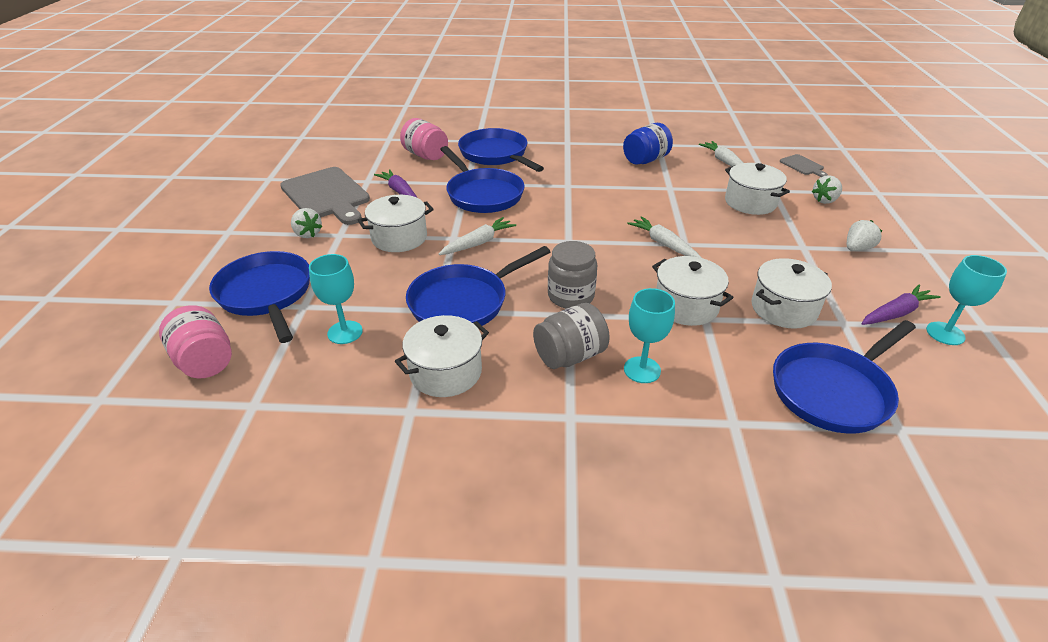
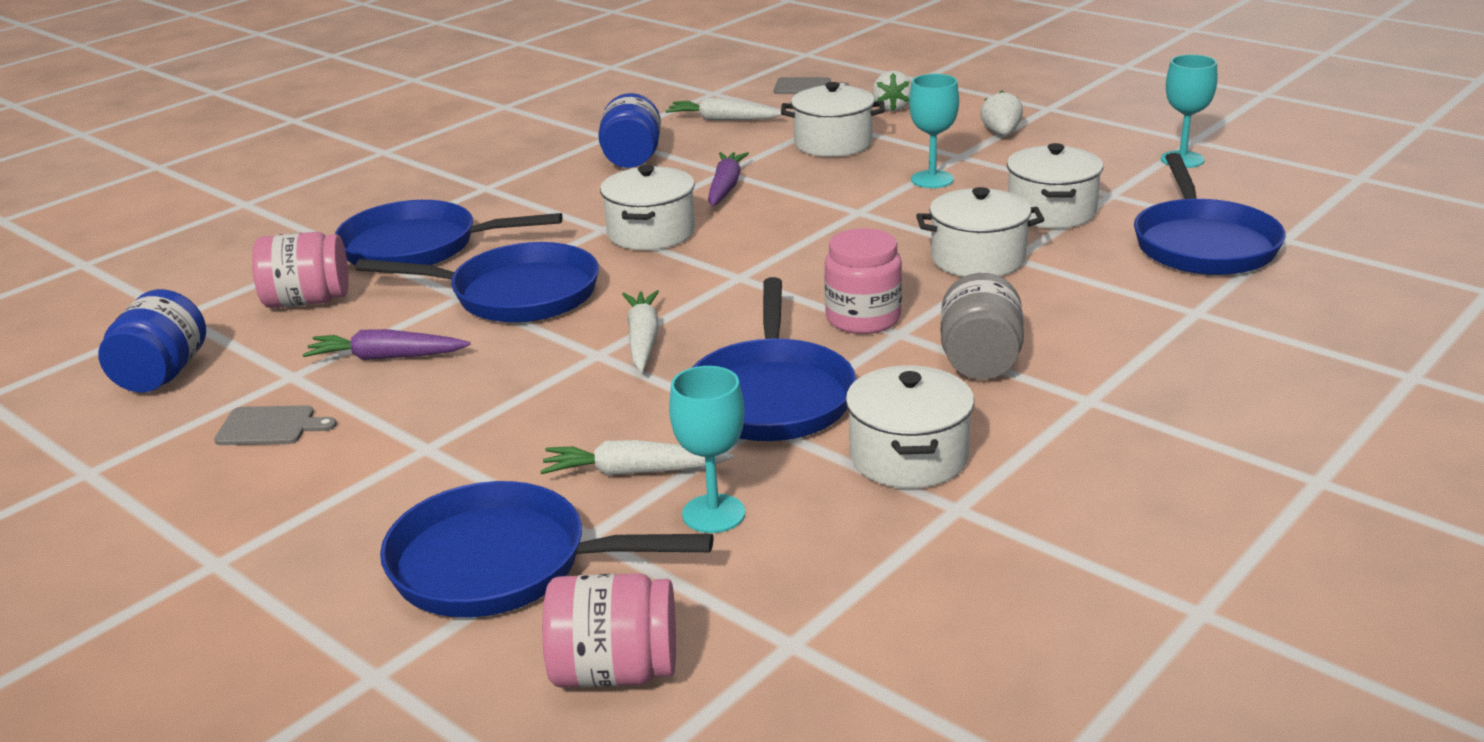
camera: 50 degrees left, 10 degrees down
grey cutting board [280,167,370,225] -> grey cutting board [214,405,337,445], size x0.46
white strawberry [291,208,322,238] -> none
white pot [358,195,434,252] -> white pot moved to [600,165,695,250]
grey jar [548,241,598,309] -> pink jar [824,228,902,334]
turquoise goblet [624,288,675,383] -> turquoise goblet moved to [909,74,959,188]
white carrot [627,216,702,258] -> white carrot moved to [540,440,733,476]
purple carrot [862,285,941,325] -> purple carrot moved to [708,152,749,206]
none -> blue jar [98,289,206,392]

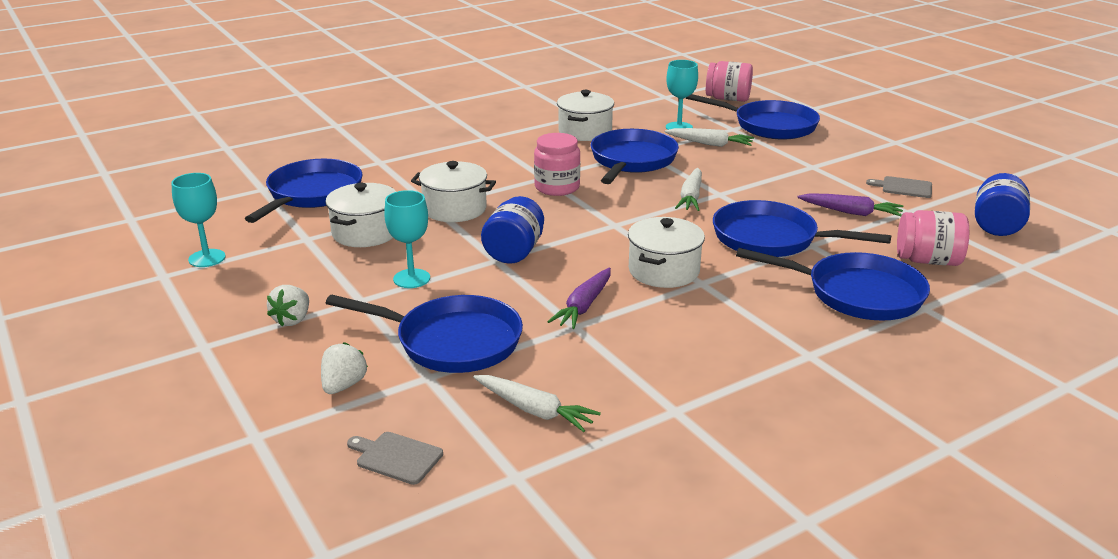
camera: 165 degrees left, 0 degrees up
blue jar [598,93,661,168] -> blue jar moved to [481,196,544,264]
white pot [781,82,885,157] -> blue pan [326,295,523,373]
grey jar [941,273,1024,379] -> none

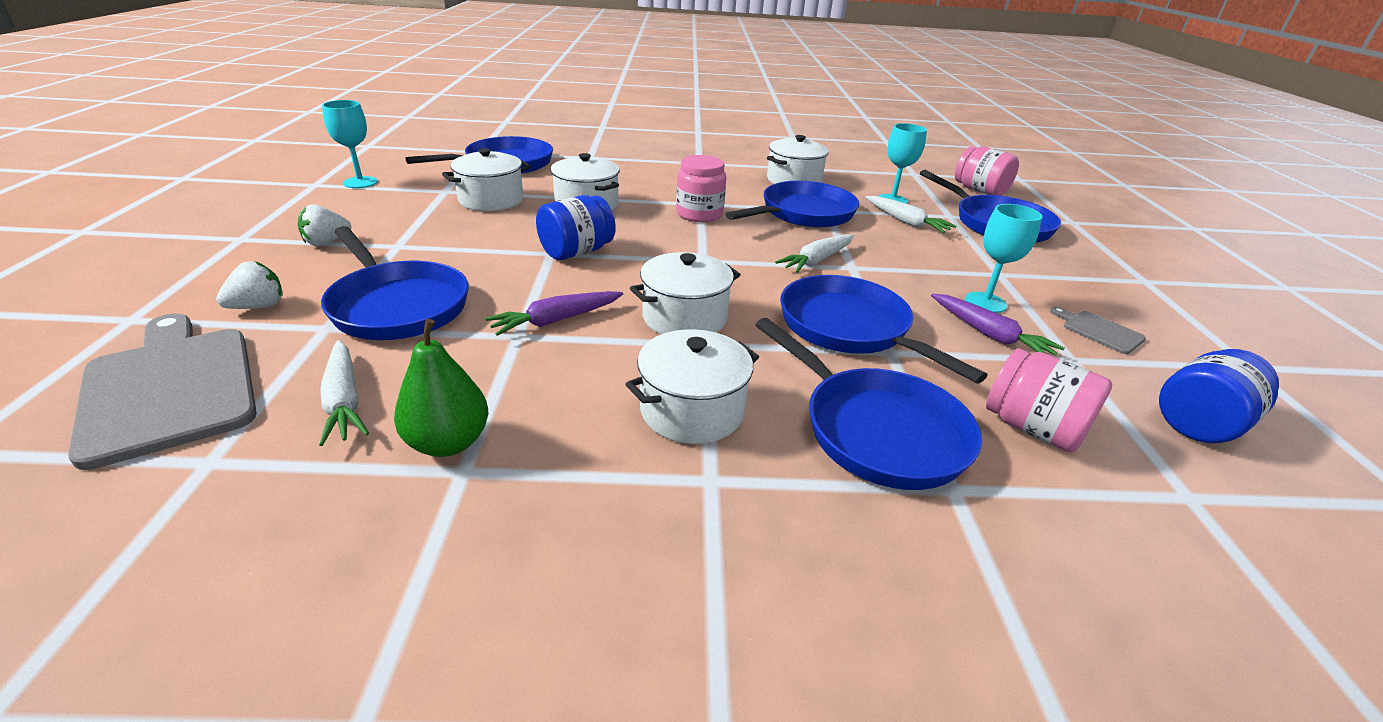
camera: 30 degrees right, 5 degrees up
grey cutting board [347,432,443,485] -> grey cutting board [68,314,257,470], size x2.19
turquoise goblet [384,190,430,288] -> turquoise goblet moved to [965,204,1043,313]
none -> green pear [394,319,488,457]
none -> white pot [625,329,759,444]

